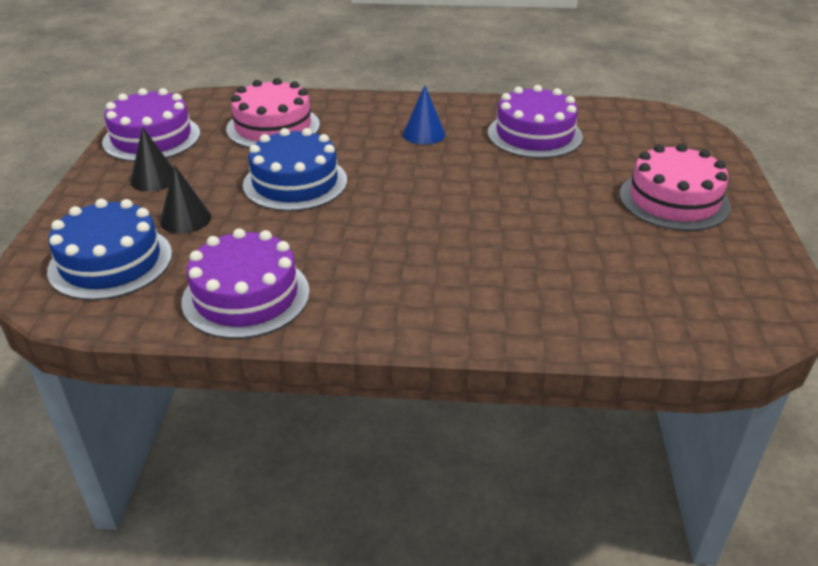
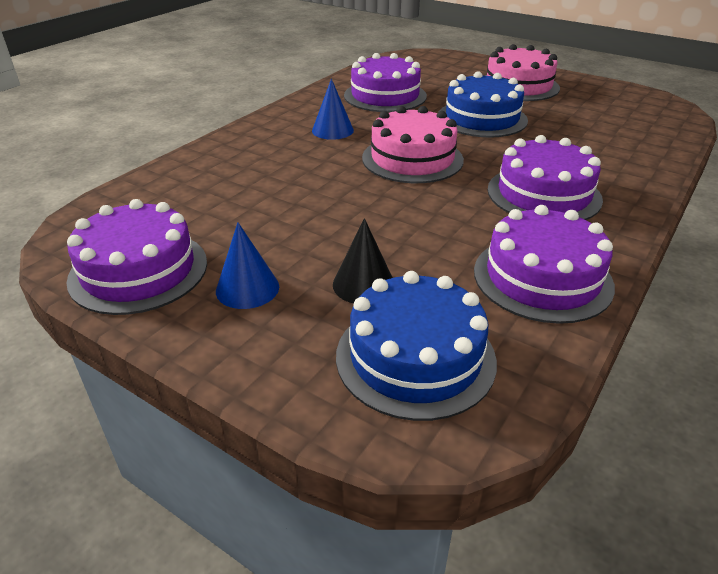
camera: 60 degrees left, 0 degrees up
black cone [131,127,173,192] -> blue cone [216,222,279,309]
pink cake [226,78,320,148] -> pink cake moved to [362,106,464,183]
blue cake [243,128,347,211] -> blue cake moved to [439,71,528,138]
none -> purple cake [487,135,603,220]

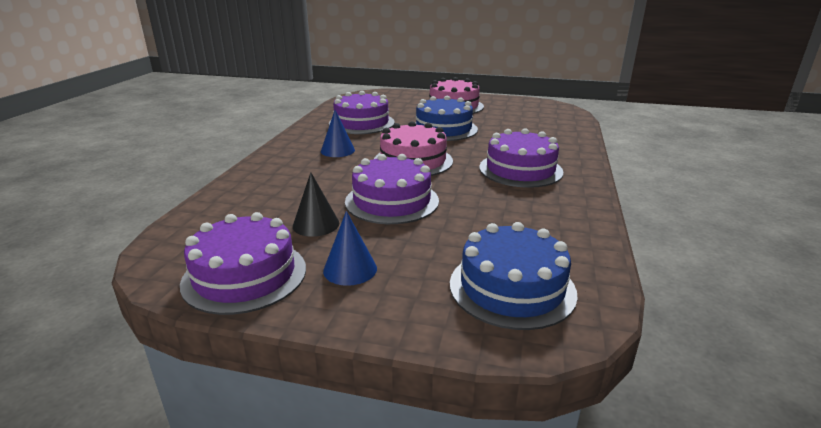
camera: 20 degrees left, 10 degrees down
black cone [333,218,393,303] -> black cone moved to [293,172,339,237]
purple cake [474,205,615,324] -> purple cake moved to [345,154,439,224]

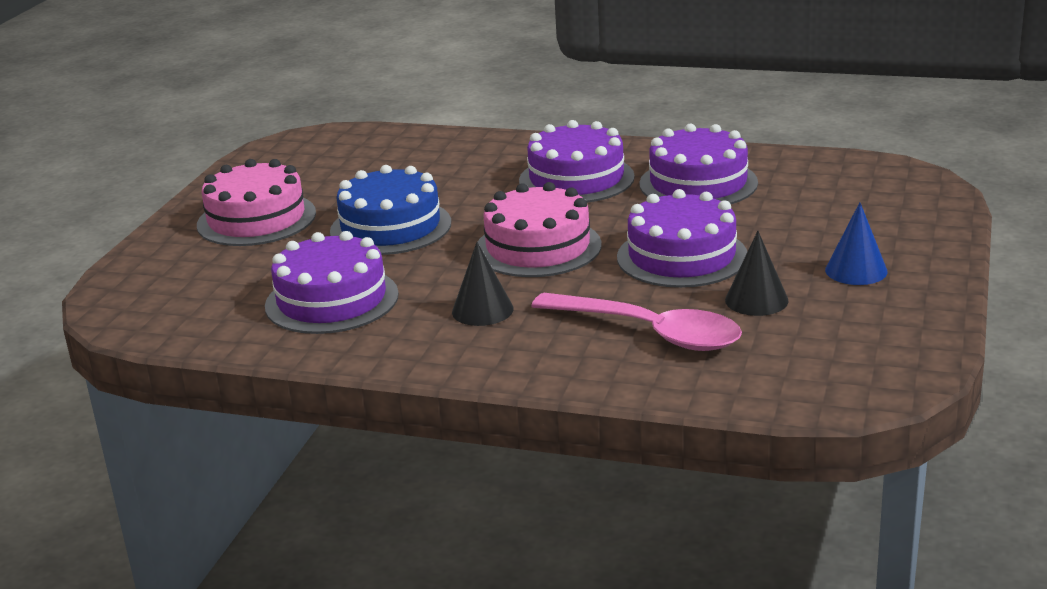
camera: 85 degrees left, 0 degrees up
purple cake [180,212,306,315] -> purple cake moved to [640,123,758,204]
blue cone [321,110,355,157] -> black cone [452,242,514,326]
blue cake [450,222,578,330] -> none
none -> pink spoon [531,293,742,351]

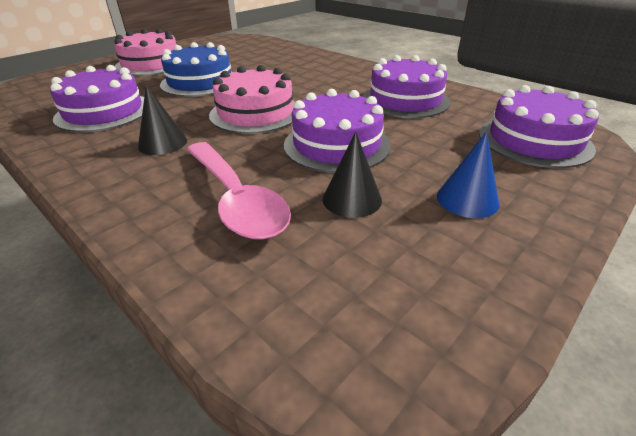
camera: 25 degrees right, 10 degrees up
purple cake [519,120,635,203] -> purple cake moved to [479,85,599,168]

